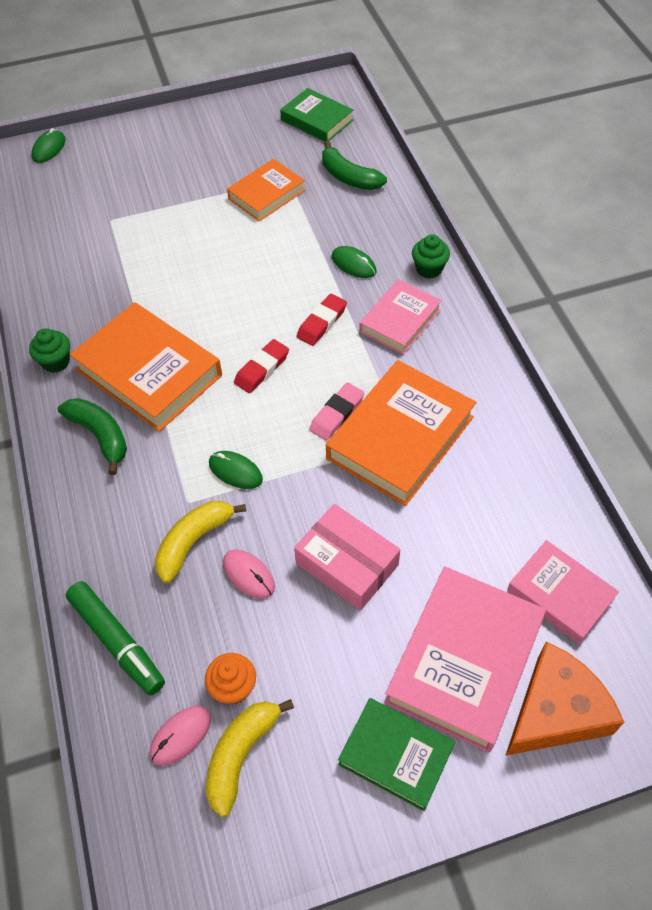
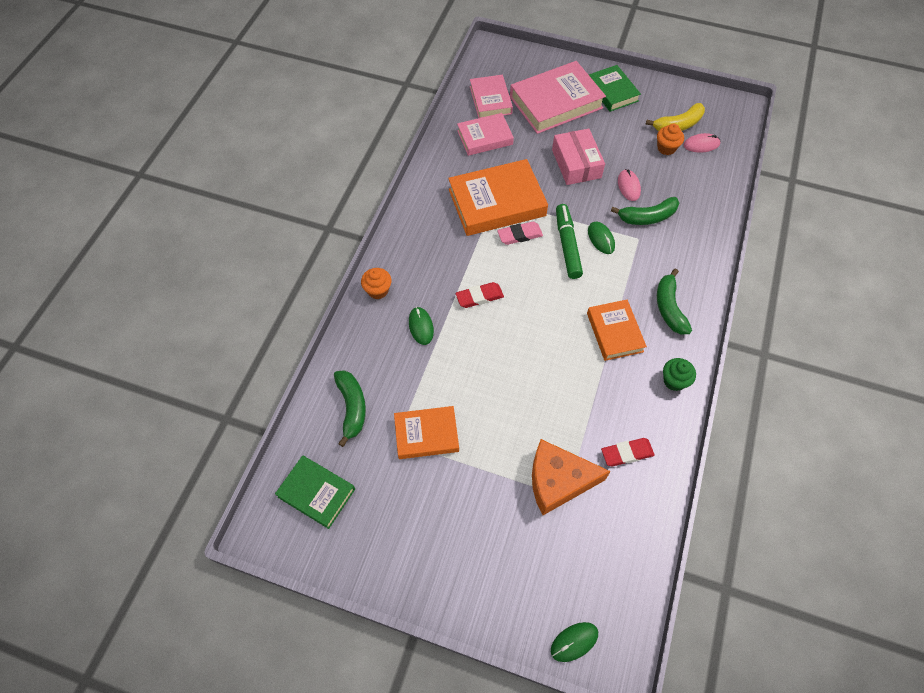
camera: 145 degrees left, 5 degrees up
green marker [66,581,165,695] -> green marker moved to [556,204,583,279]
orange book [70,302,222,432] -> orange book [587,300,647,361], size x0.60
yellow banana [155,501,246,583] -> green banana [611,197,679,225]
red eraser [234,339,289,393] -> red eraser moved to [601,438,654,467]
green book [280,88,353,142] -> green book turned 45 degrees counterclockwise [275,455,355,529]
pink book [360,279,442,355] -> pink book moved to [457,113,514,156]
green cupcake [412,234,450,279] -> orange cupcake [361,268,392,299]
orange cheese [505,641,624,756] -> orange cheese moved to [532,439,611,515]

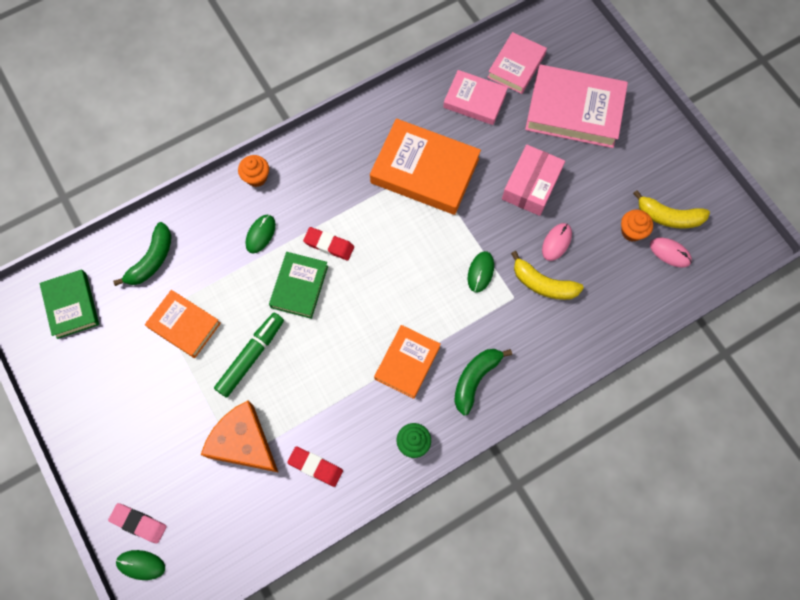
camera: 40 degrees right, 10 degrees up
pink eraser [497,222,543,245] -> pink eraser moved to [108,503,167,544]
green marker [556,204,583,279] -> green marker moved to [214,313,284,398]
green book [589,65,641,112] -> green book moved to [269,252,328,319]
green banana [611,197,679,225] -> yellow banana [511,251,584,300]

